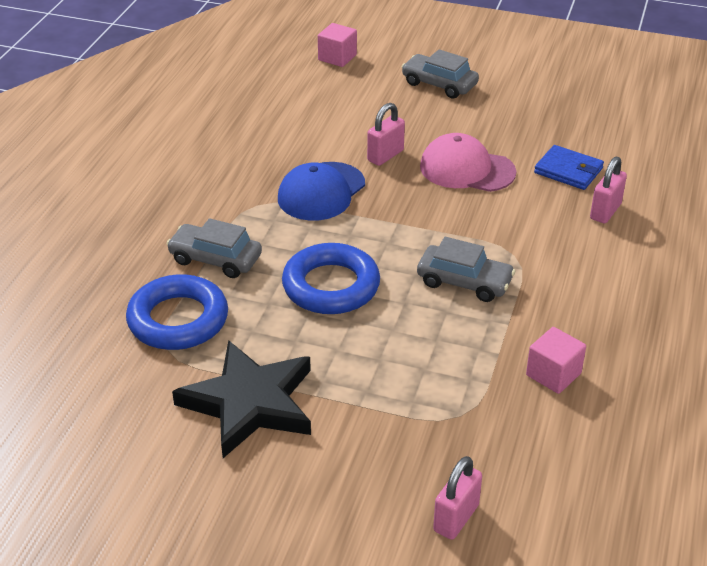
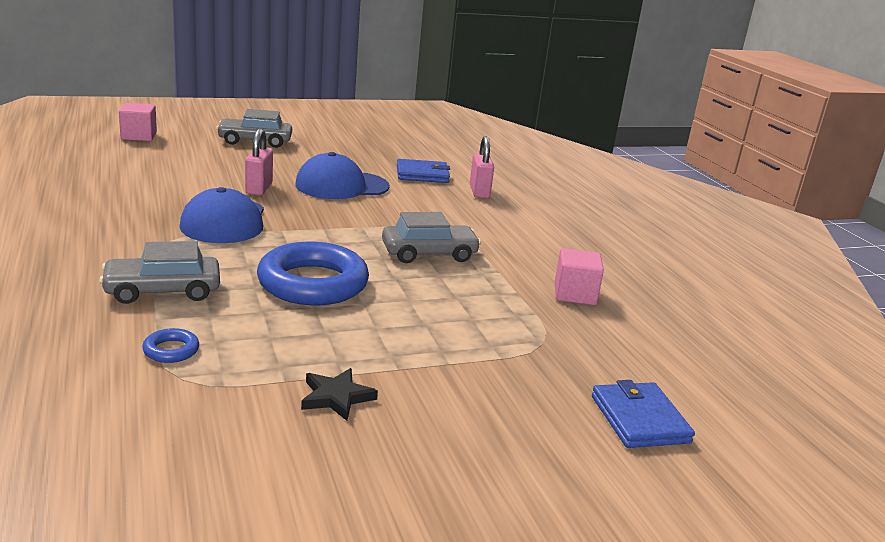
camera: 40 degrees left, 15 degrees down
blue ring [126,274,228,350] -> blue ring [142,328,199,363], size x0.41
black star [172,340,311,458] -> black star [301,368,378,421], size x0.42
pink cap [420,133,516,192] -> blue cap [295,152,390,199]
pink padlock [433,456,482,540] -> blue wallet [592,380,695,448]

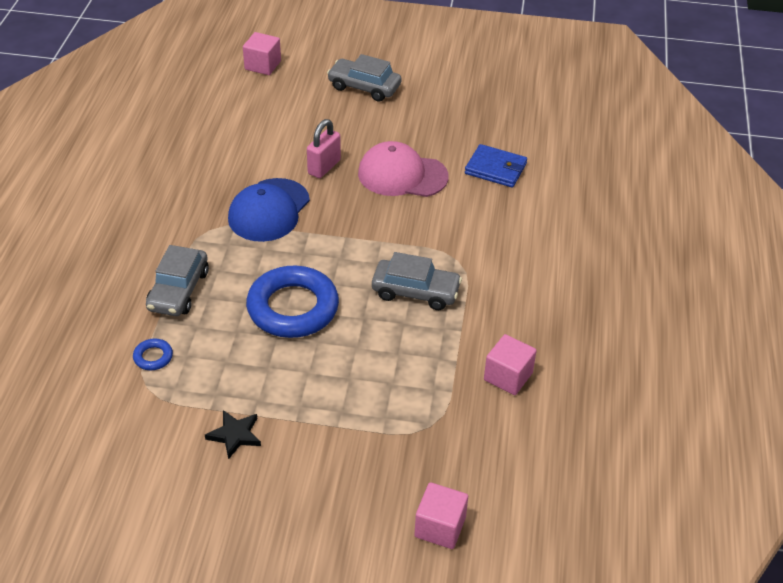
camera: 30 degrees right, 20 degrees up
grey car [99,241,220,304] -> grey car turned 90 degrees counterclockwise [146,245,209,316]
blue cap [295,152,390,199] -> pink cap [358,141,449,197]
pink padlock [470,136,494,198] -> none
blue wallet [592,380,695,448] -> pink cube [414,482,468,549]

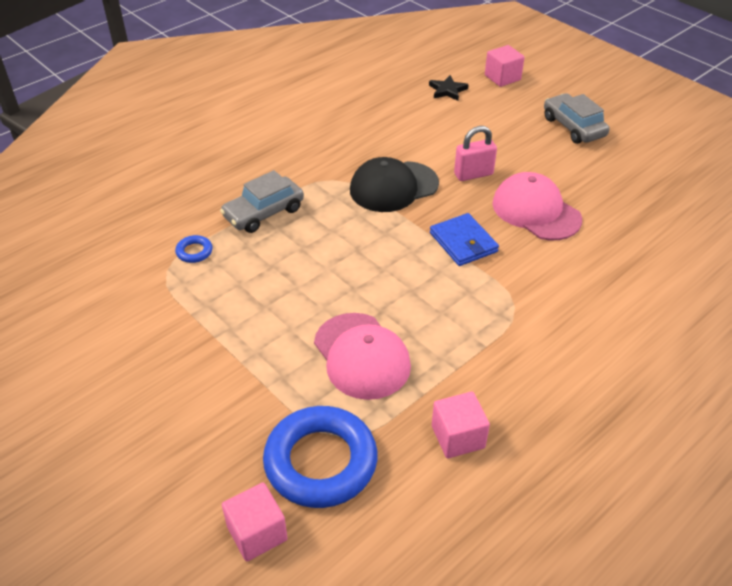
camera: 40 degrees right, 0 degrees up
black star [205,410,261,460] -> black star moved to [429,75,469,101]
blue cap [228,178,310,242] -> black cap [350,157,439,212]
blue ring [246,266,339,338] -> blue ring moved to [263,406,378,508]
grey car [372,252,462,310] -> none
blue wallet [465,144,527,188] -> blue wallet moved to [430,213,499,266]
none -> pink cap [314,313,411,400]

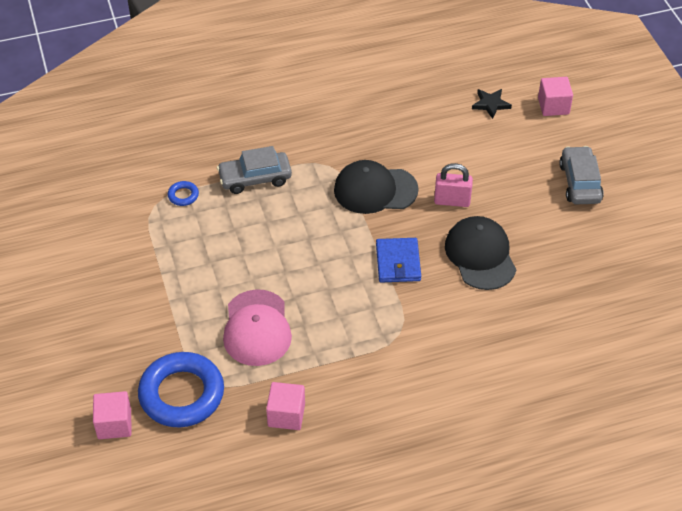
camera: 25 degrees right, 5 degrees up
pink cap [492,172,582,240] -> black cap [445,216,516,290]

